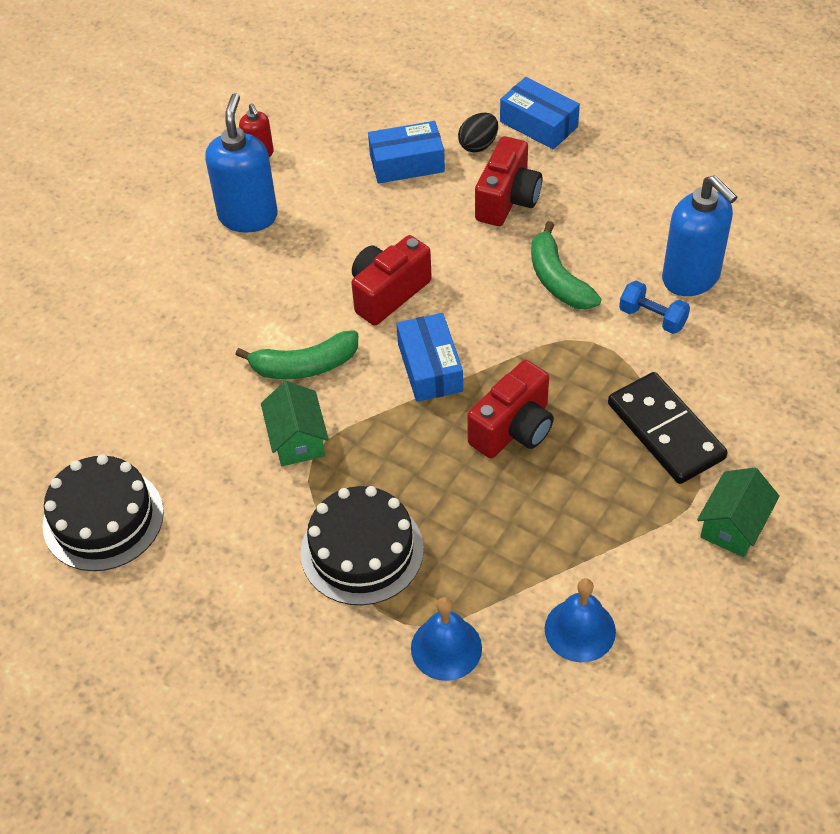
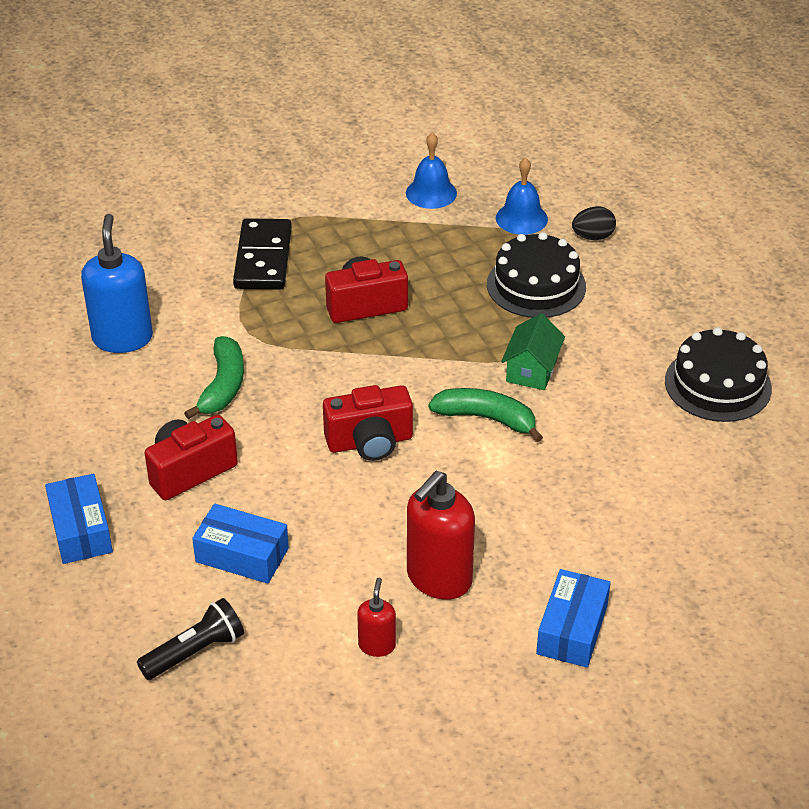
camera: 150 degrees left, 10 degrees down
blue soap dispenser [205,93,278,232] -> red soap dispenser [407,471,475,600]
blue box [397,313,463,402] -> blue box moved to [536,569,611,667]
black egg [458,113,498,153] -> black egg moved to [572,206,616,240]
blue dumbbell [619,281,690,334] -> none
green house [697,468,780,557] -> none
none -> black flashlight [137,598,244,680]

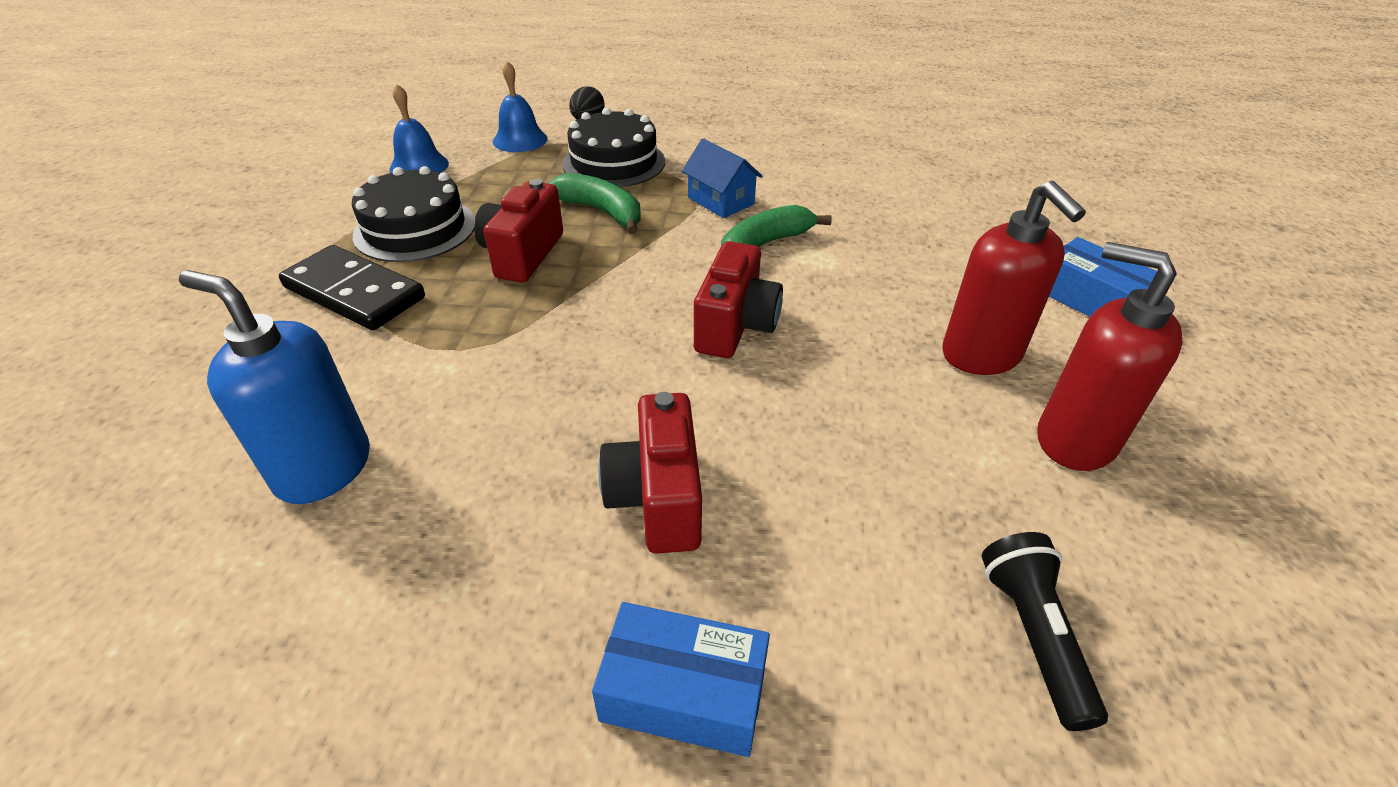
camera: 60 degrees left, 0 degrees up
green banana [184,336,244,419] -> green banana moved to [548,173,641,234]
blue box [192,504,289,584] -> none
red soap dispenser [357,578,396,657] -> red soap dispenser [1037,242,1183,471], size x1.94
green house [501,313,565,390] -> blue house [682,138,763,218]
black cake [665,327,772,422] -> black cake moved to [352,166,475,262]

